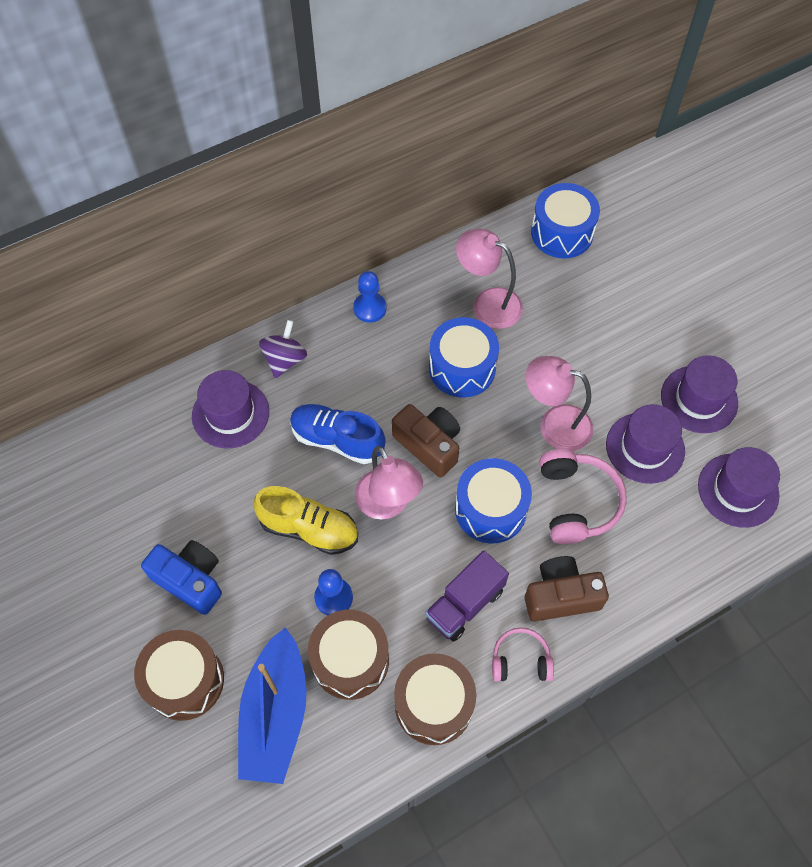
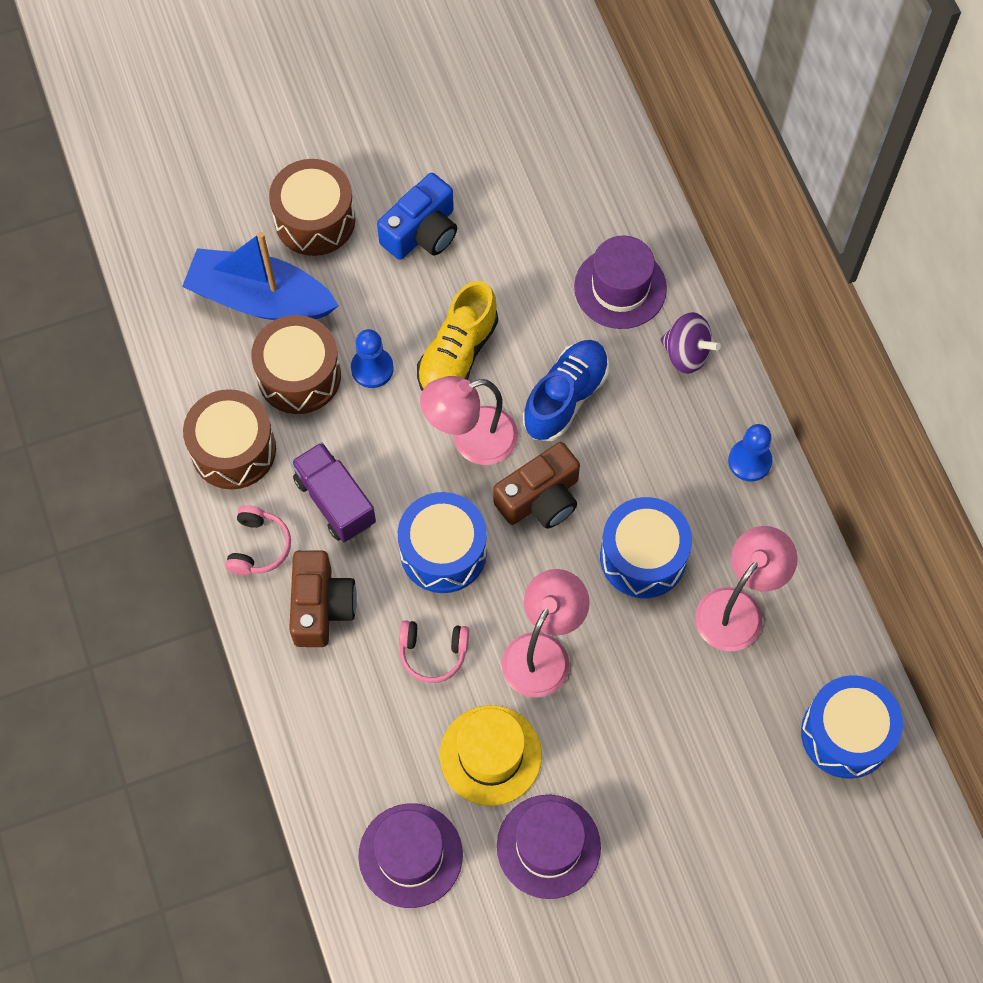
camera: 100 degrees right, 5 degrees up
pink headphones [539,449,627,544] -> pink headphones [399,620,469,683], size x0.61
purple hat [606,404,685,484] -> yellow hat [440,705,542,806]

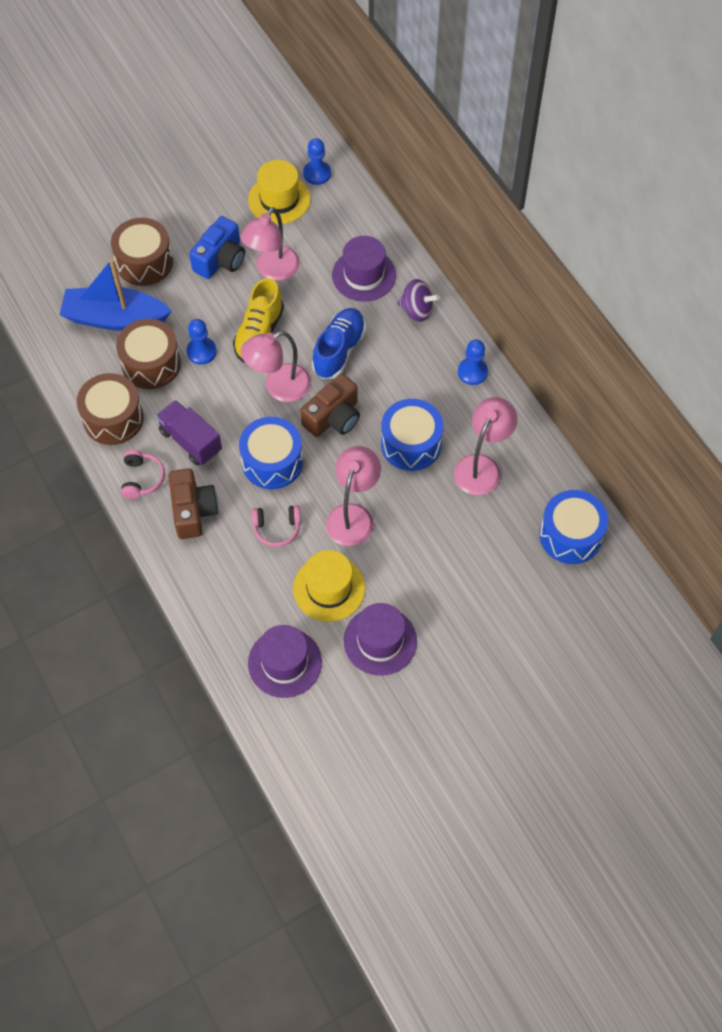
camera: 10 degrees left, 5 degrees down
none -> pink lamp [240,207,300,281]
none -> yellow hat [248,160,311,224]
none -> blue pawn [303,138,331,185]

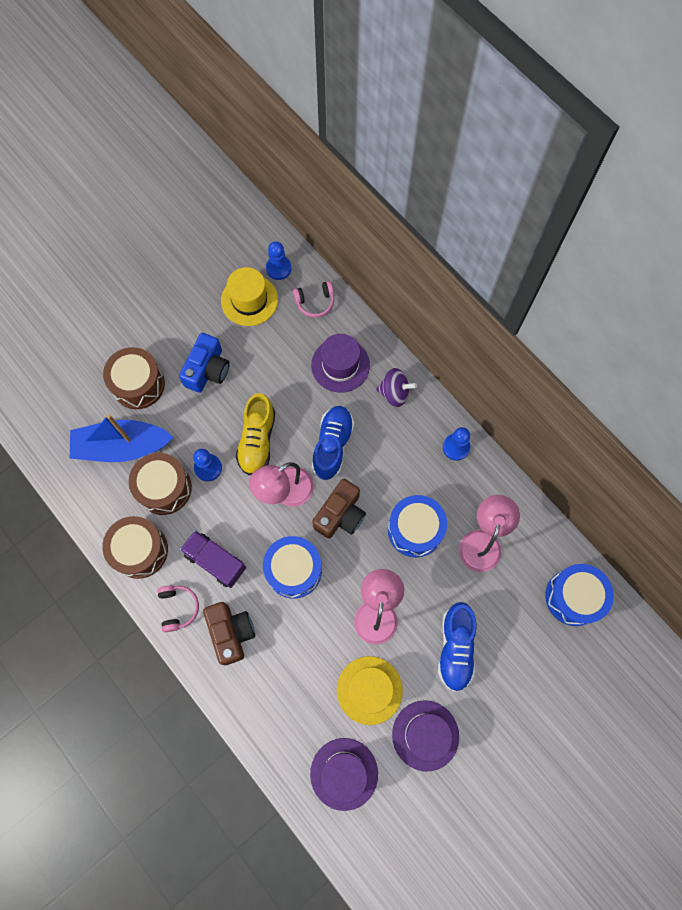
camera: 10 degrees left, 10 degrees up
pink lamp [240,207,300,281] -> none
pink headphones [252,505,301,547] -> pink headphones moved to [293,281,334,318]
none -> blue shoe [438,602,477,692]

